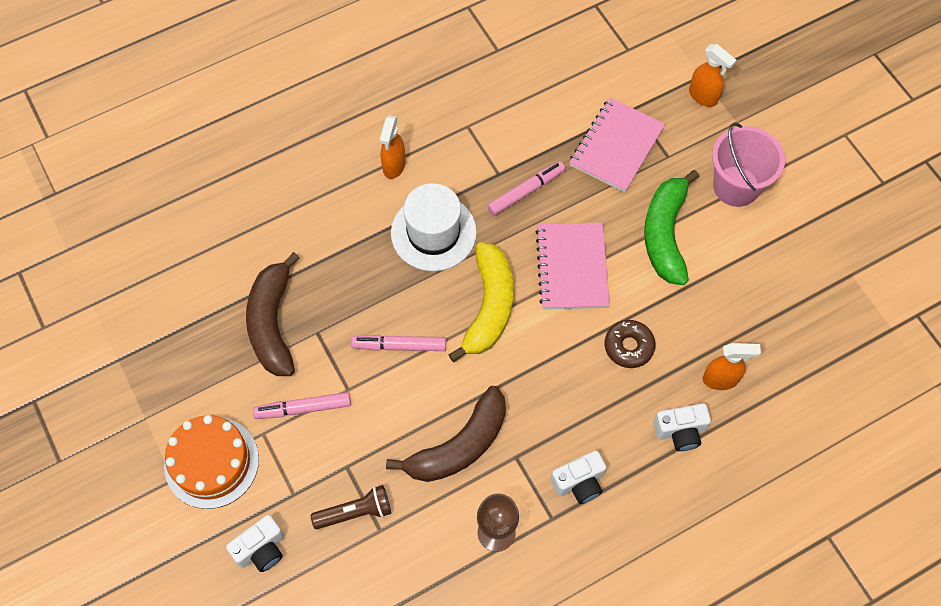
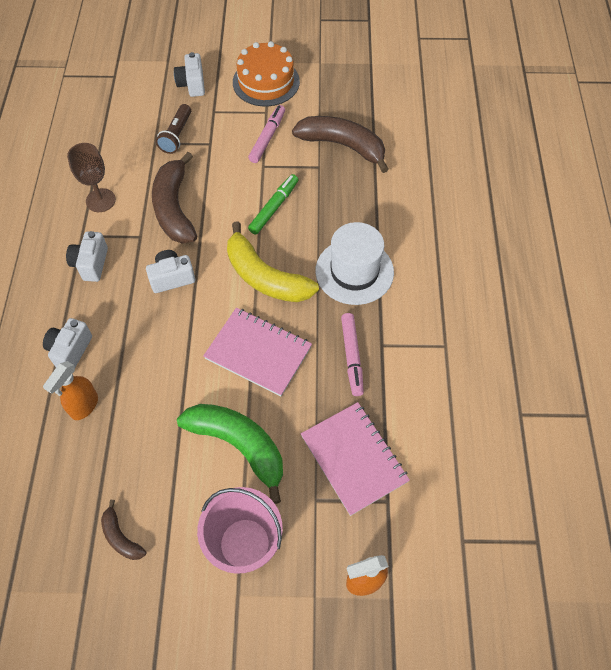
camera: 120 degrees right, 5 degrees down
pink marker [351,335,446,351] -> green marker [248,174,299,235]
orange spray bottle [379,115,405,179] -> none
brown donut [605,320,655,368] -> none
none -> brown banana [101,500,146,560]
none -> white camera [146,250,195,293]

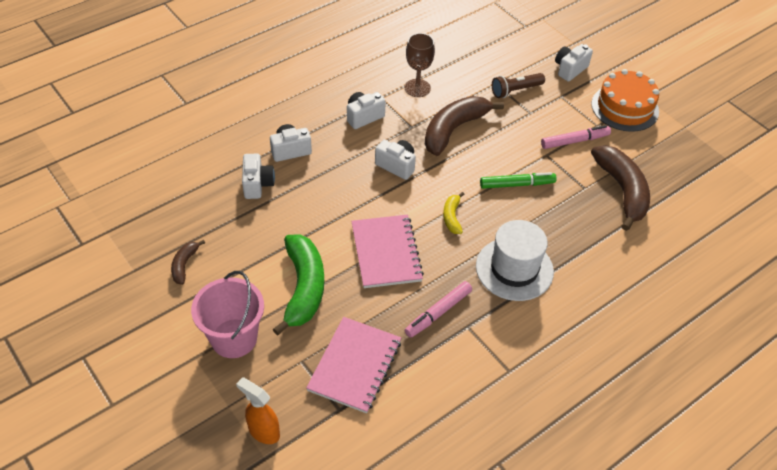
camera: 50 degrees right, 10 degrees down
orange spray bottle [43,361,98,420] -> white camera [242,154,275,199]
yellow banana [227,222,319,302] -> yellow banana [443,192,465,234], size x0.48

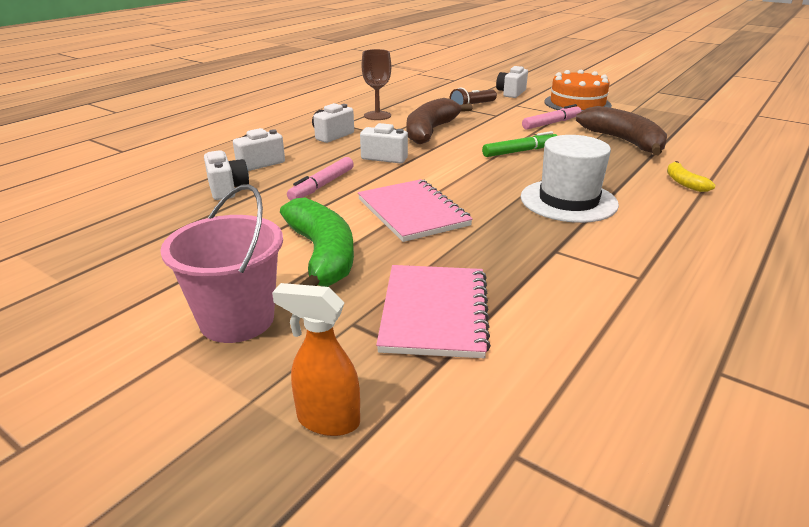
camera: 15 degrees left, 20 degrees down
brown banana [171,240,205,285] -> none
pink marker [405,281,472,338] -> pink marker moved to [287,157,354,201]
yellow banana [443,192,465,234] -> yellow banana moved to [667,161,715,192]

